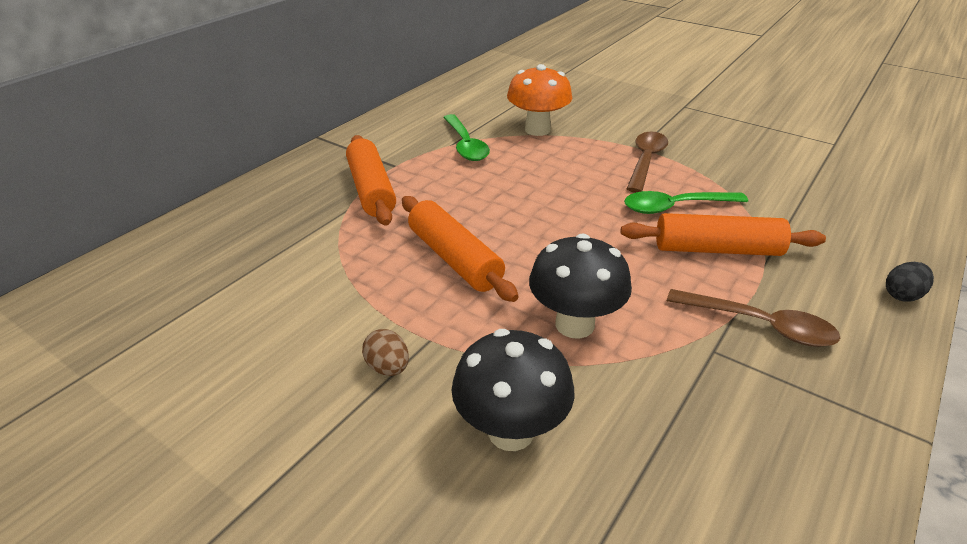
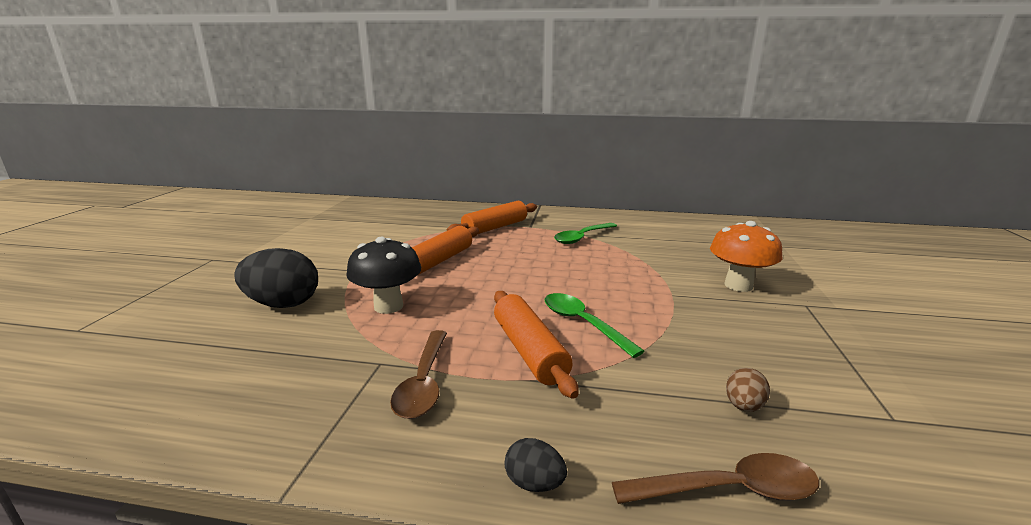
camera: 65 degrees right, 15 degrees down
brown egg [362,329,409,376] -> brown egg moved to [726,368,770,412]
black mushroom [452,329,575,451] -> black egg [235,248,318,308]
orange mushroom [507,64,572,136] -> orange mushroom moved to [710,221,782,292]
brown spoon [627,131,668,193] -> brown spoon moved to [612,453,819,504]

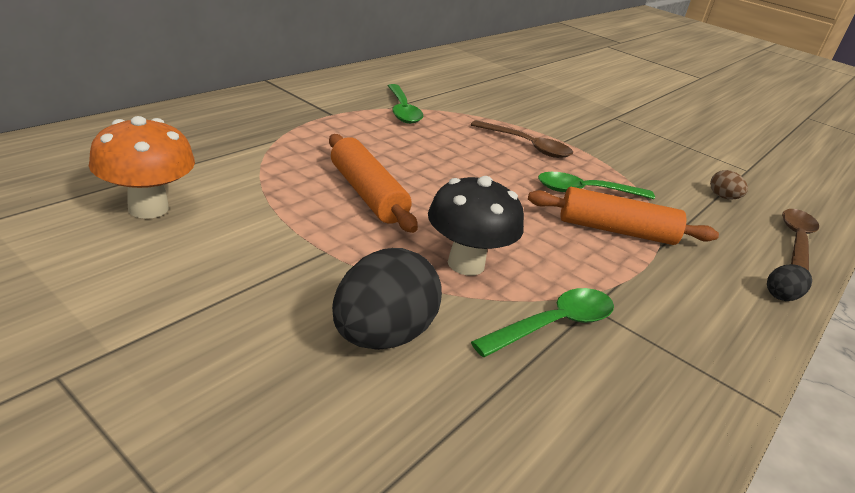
camera: 65 degrees left, 10 degrees up
brown spoon [390,330,447,419] -> brown spoon moved to [471,120,573,158]
orange rolling pin [447,201,537,234] -> none
orange mushroom [710,221,782,292] -> orange mushroom moved to [89,116,195,219]
none -> green spoon [471,288,614,357]

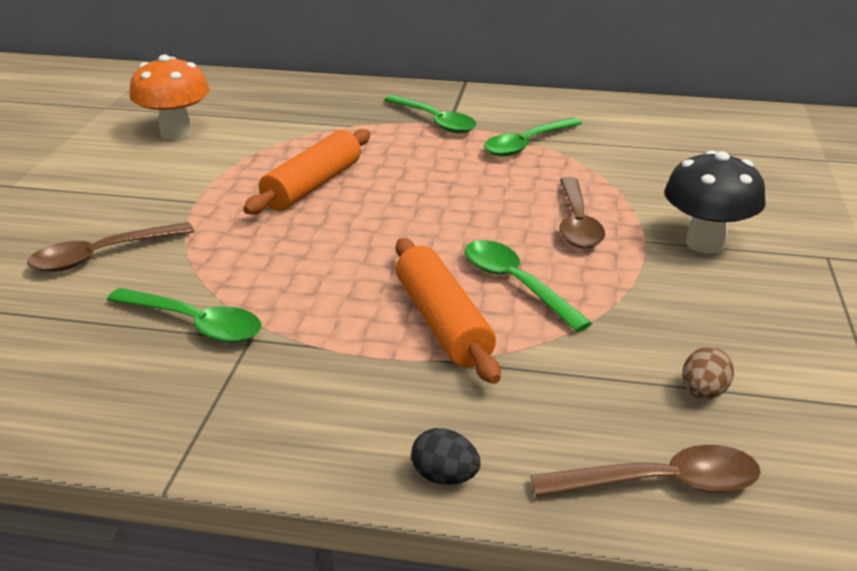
camera: 65 degrees right, 0 degrees up
black egg [332,248,442,350] -> brown spoon [27,222,194,272]
black mushroom [428,176,524,276] -> black mushroom moved to [664,150,765,254]
none -> green spoon [384,95,477,133]

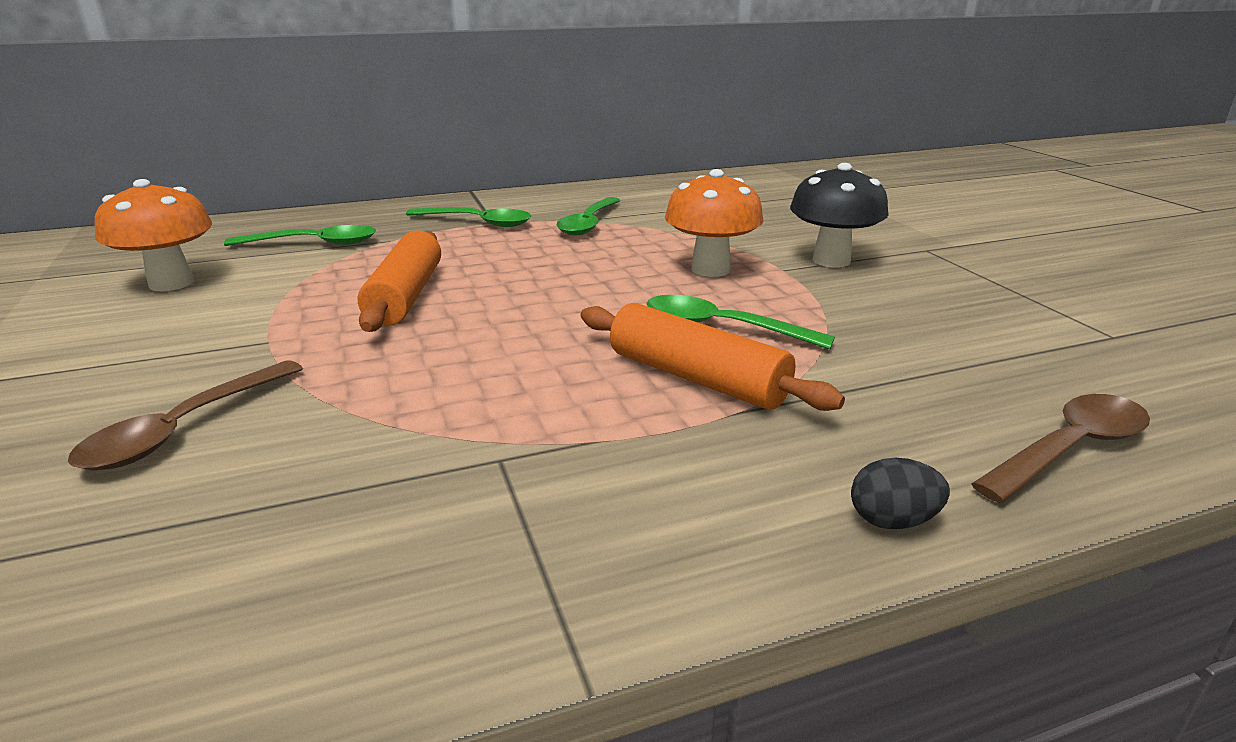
camera: 30 degrees left, 5 degrees down
green spoon [107,288,261,343] -> green spoon moved to [224,225,376,246]
brown spoon [559,177,605,249] -> orange mushroom [665,169,764,277]
brown egg [682,347,734,399] -> none

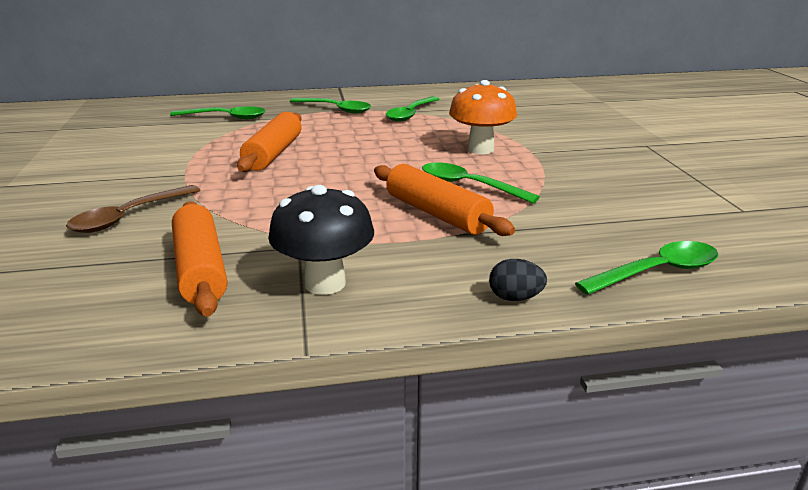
camera: 10 degrees right, 0 degrees up
orange mushroom [94,179,212,291] -> none
black mushroom [790,163,889,268] -> black mushroom moved to [268,185,374,295]
brown spoon [972,394,1150,503] -> green spoon [575,241,719,295]
none -> orange rolling pin [172,201,227,317]

